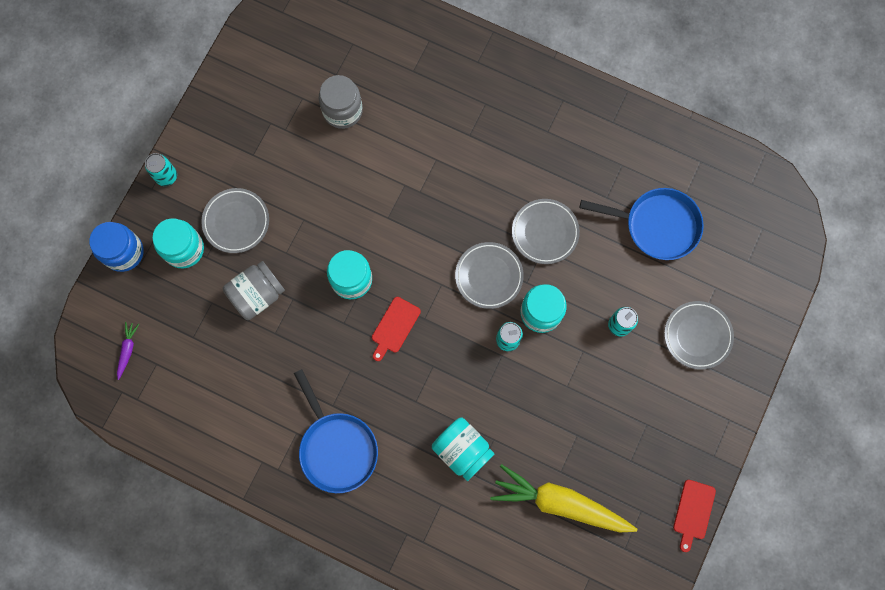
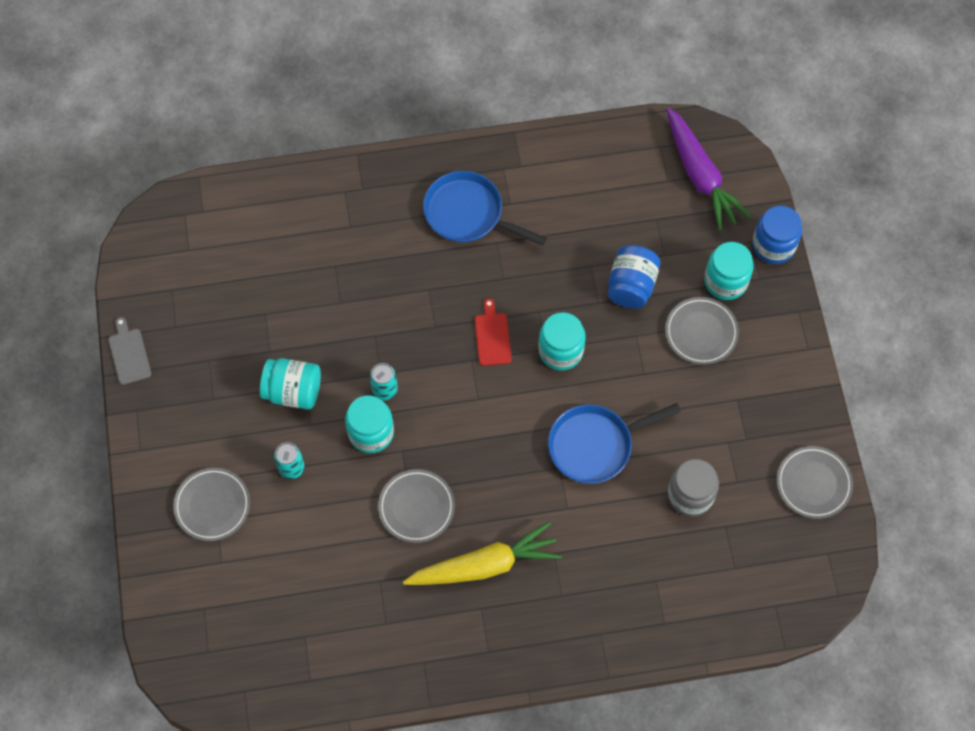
camera: 145 degrees right, 10 degrees down
purple carrot [117,322,139,380] -> purple carrot [667,108,751,231], size x2.43
turquoise can [145,153,177,186] -> none
grey jar [223,261,285,320] -> blue jar [608,245,661,309]
turquoise jar [432,417,494,481] -> turquoise jar moved to [260,358,321,410]
grey plate [455,242,524,309] -> grey plate moved to [777,446,853,519]
yellow carrot [490,464,637,532] -> yellow carrot moved to [403,522,562,585]
blue pan [580,188,704,260] -> blue pan moved to [548,403,681,484]
red cutting board [673,480,716,552] -> grey cutting board [108,317,151,385]

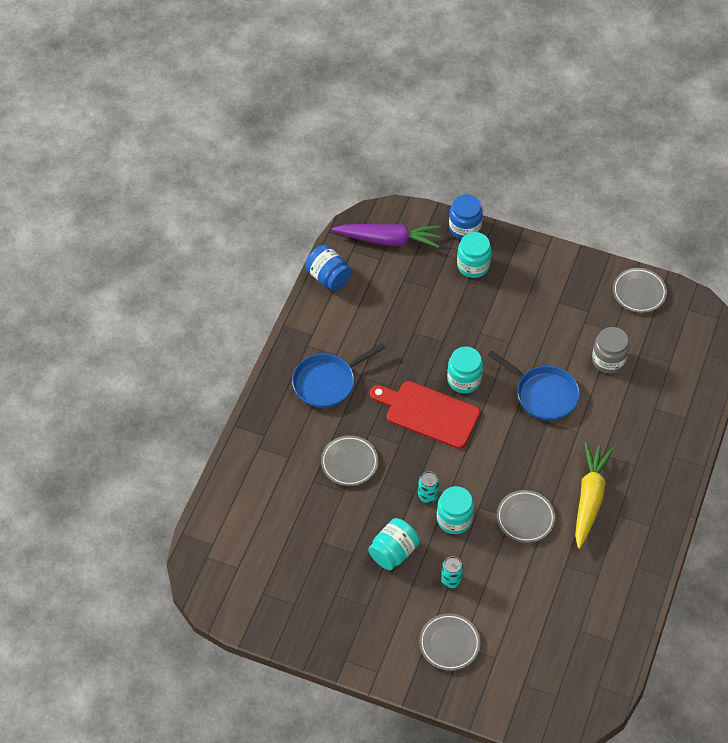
camera: 60 degrees left, 10 degrees down
grey cutting board [108,317,151,385] -> none
red cutting board [475,299,512,366] -> red cutting board [370,381,480,449], size x2.02
blue pan [548,403,681,484] -> blue pan turned 60 degrees counterclockwise [488,350,580,421]
blue jar [608,245,661,309] -> blue jar moved to [305,245,352,291]
grey plate [665,297,739,365] -> grey plate moved to [321,435,378,486]

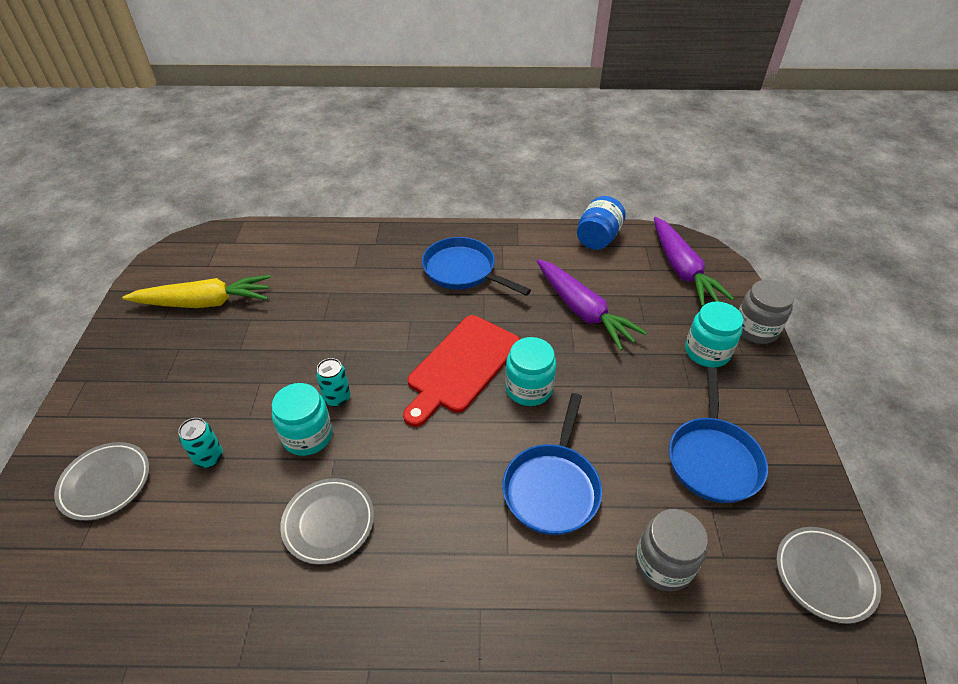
camera: 70 degrees right, 10 degrees down
grey plate [321,435,378,486] -> none
turquoise jar [368,518,420,570] -> none
red cutting board [370,381,480,449] -> red cutting board turned 150 degrees counterclockwise [403,315,520,427]
blue jar [449,194,483,239] -> grey jar [739,280,794,344]
yellow carrot [575,442,614,549] -> yellow carrot moved to [122,275,271,308]
none -> purple carrot [537,259,647,351]
none -> blue pan [669,367,768,503]

